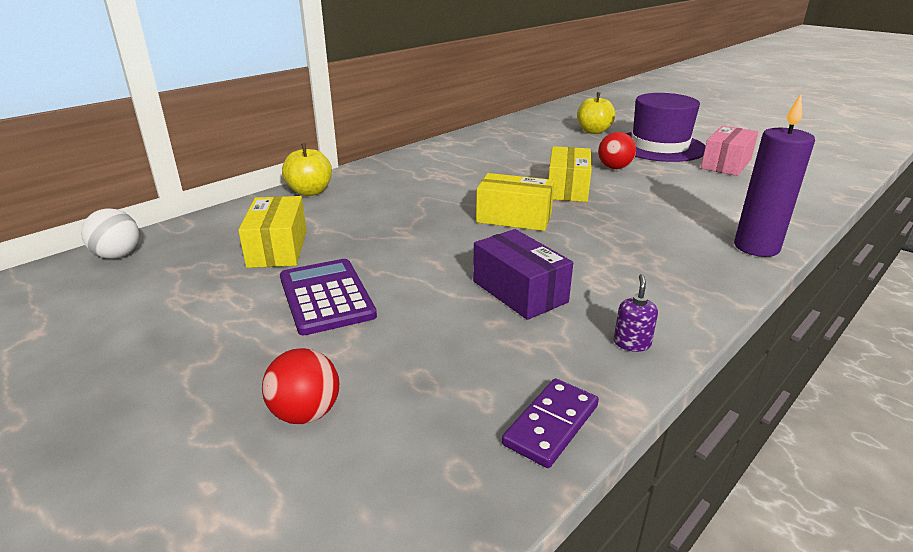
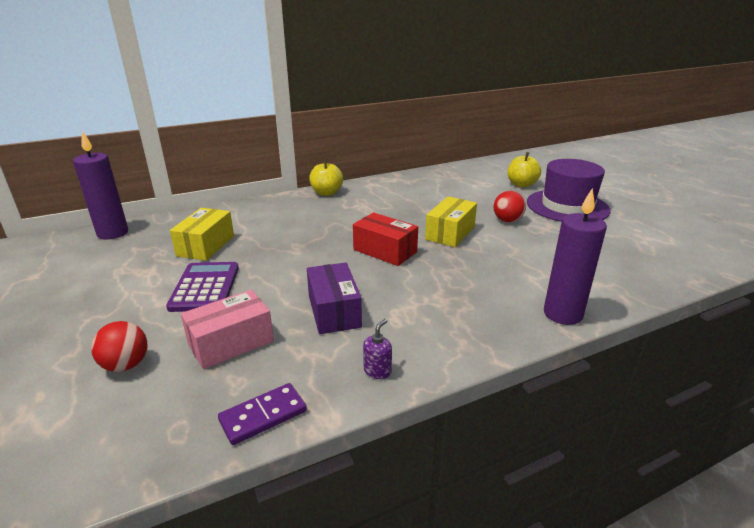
camera: 20 degrees right, 0 degrees up
white ball [81,208,139,259] -> purple candle [73,131,128,240]
yellow apple [282,143,332,196] -> yellow apple moved to [309,159,343,196]
yellow box [476,173,554,231] -> red box [353,212,418,266]
pink box [701,126,758,176] -> pink box moved to [181,290,274,369]

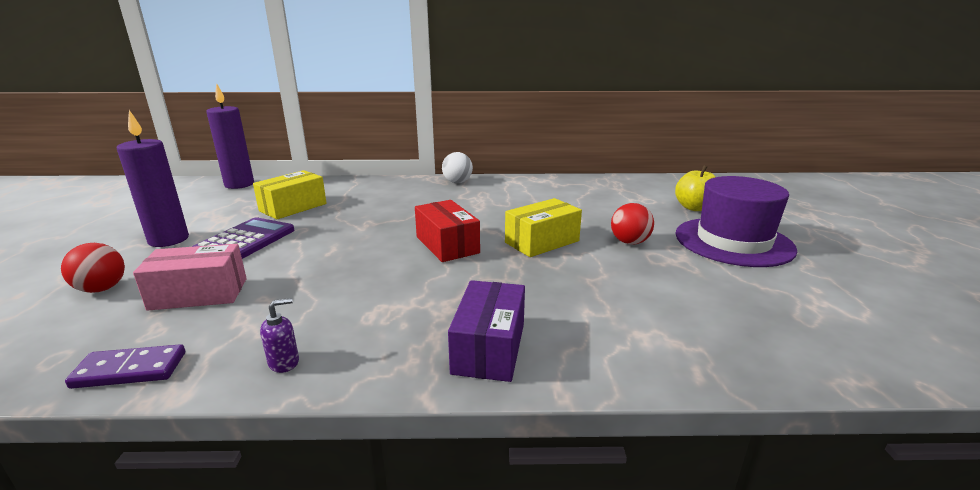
camera: 25 degrees right, 5 degrees down
purple box [307,263,362,334] -> purple box moved to [448,280,525,382]
yellow apple [309,159,343,196] -> white ball [442,152,473,183]
purple candle [544,188,607,325] -> purple candle moved to [117,110,189,247]

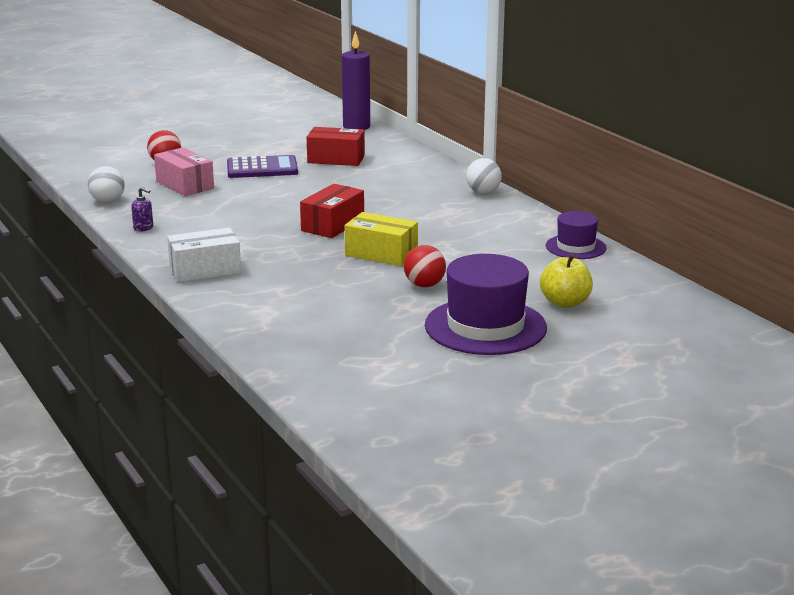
camera: 60 degrees right, 0 degrees up
purple domino [65,344,185,389] -> white ball [88,166,125,203]
purple candle [117,110,189,247] -> none
yellow box [253,170,327,219] -> red box [307,127,365,166]
purple box [448,280,525,382] -> white box [167,227,241,282]
none -> purple hat [546,211,607,259]

